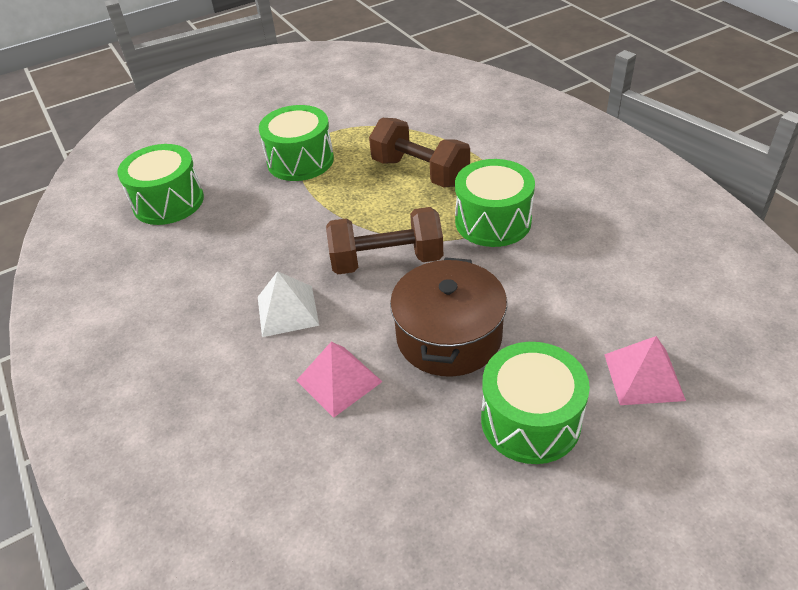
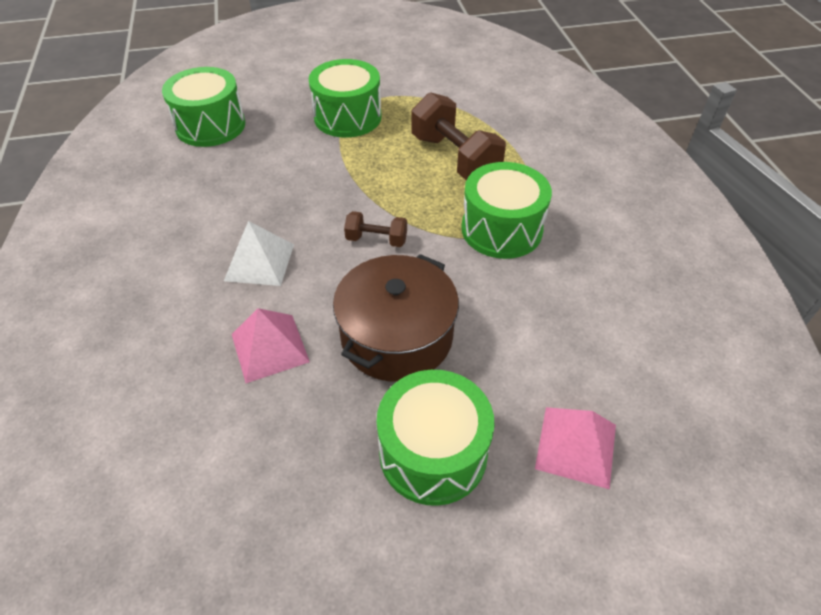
camera: 15 degrees right, 5 degrees up
brown dumbbell [326,207,443,274] -> brown dumbbell [344,211,407,247], size x0.52

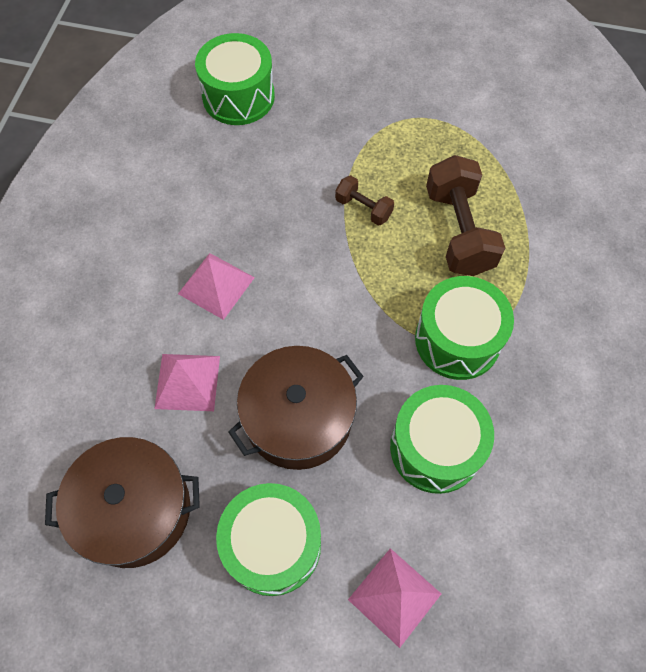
camera: 25 degrees right, 15 degrees up
white pyramid [224,221,294,286] -> pink pyramid [178,253,255,320]
green drum [309,59,381,138] -> green drum moved to [390,385,494,494]
brown dumbbell [344,211,407,247] -> brown dumbbell moved to [335,175,394,226]
none -> brown pot [45,437,200,568]

